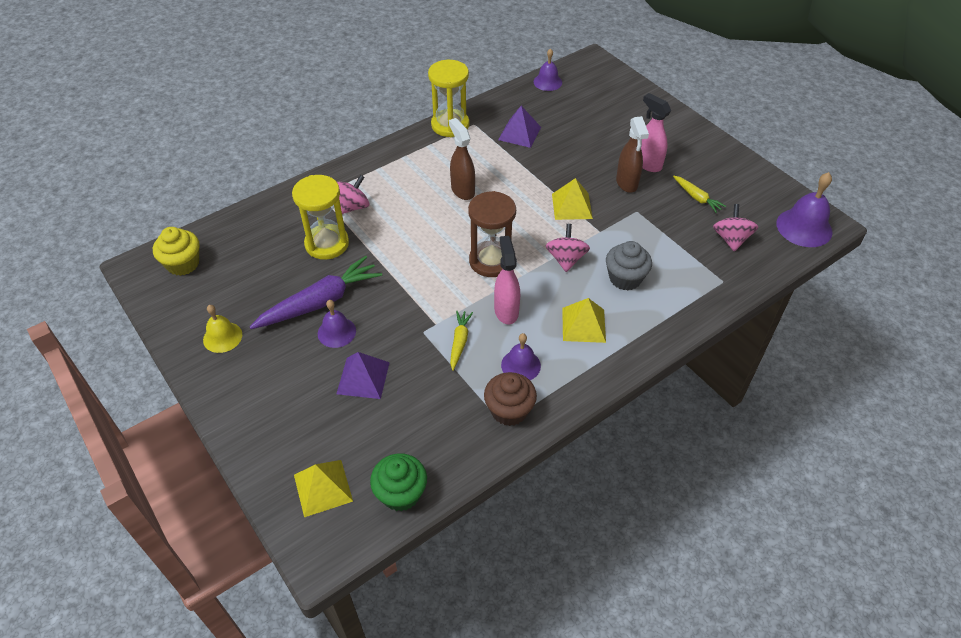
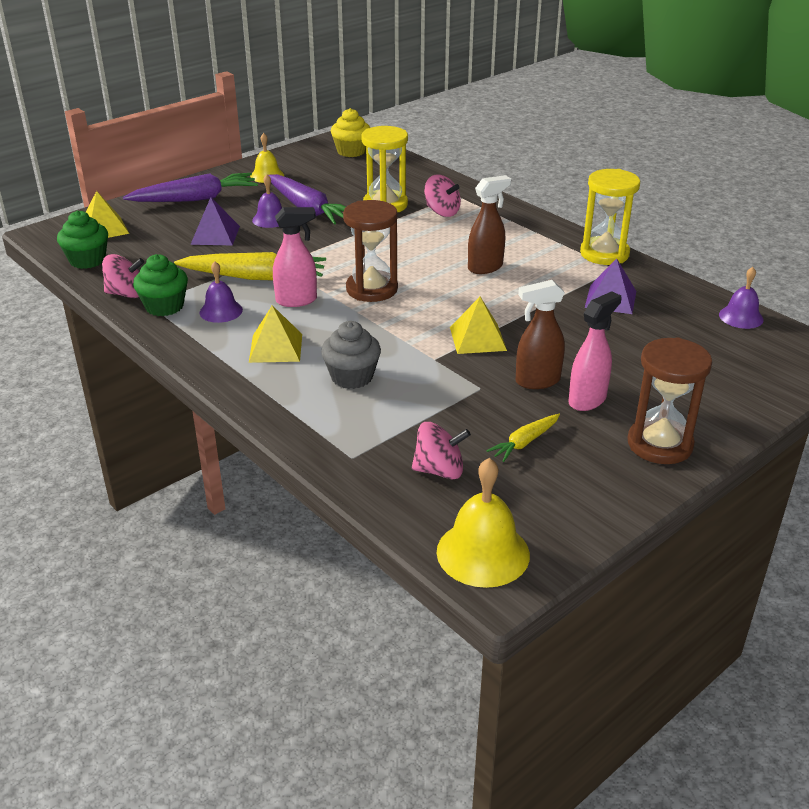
camera: 85 degrees right, 15 degrees down
yellow carrot [450,311,473,371] -> yellow carrot [174,252,326,280], size x1.95
brown cupcake [484,372,537,426] -> green cupcake [133,254,188,316]
pink spinning top [546,224,590,272] -> pink spinning top moved to [102,254,144,298]
purple bell [776,172,833,247] -> yellow bell [437,458,530,588]
none -> purple carrot [123,173,258,202]
none -> brown hourglass [627,338,712,464]

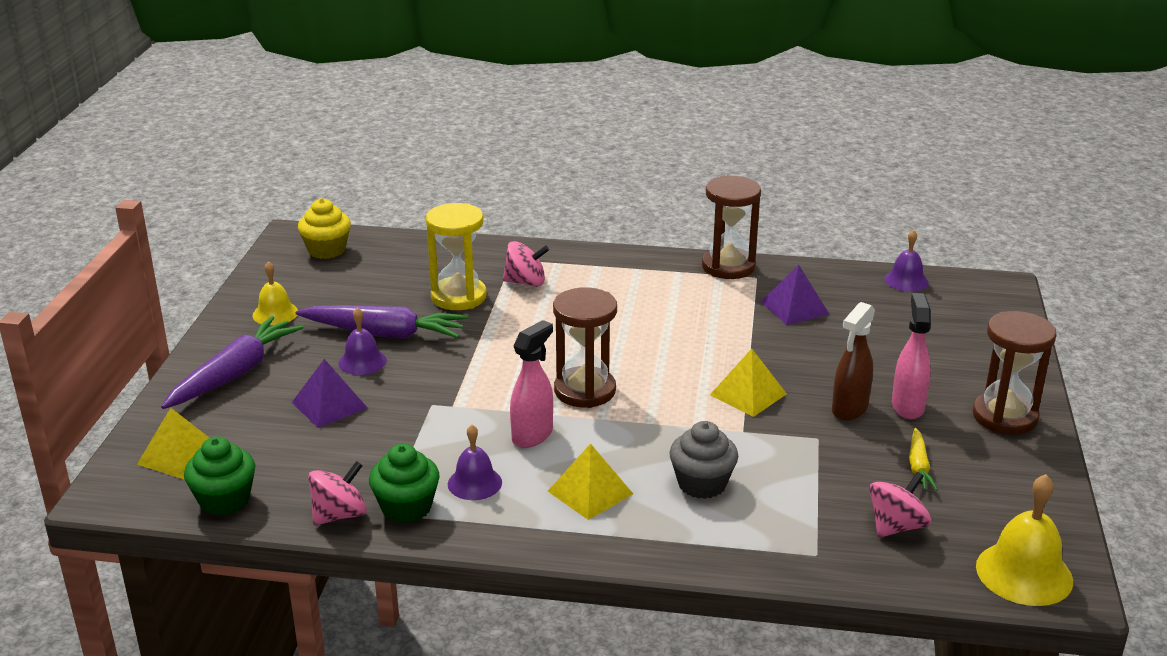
camera: 40 degrees left, 5 degrees down
yellow carrot [174,252,326,280] -> none
brown spray bottle [468,175,511,274] -> none
yellow hourglass [580,169,640,265] -> brown hourglass [702,176,761,279]

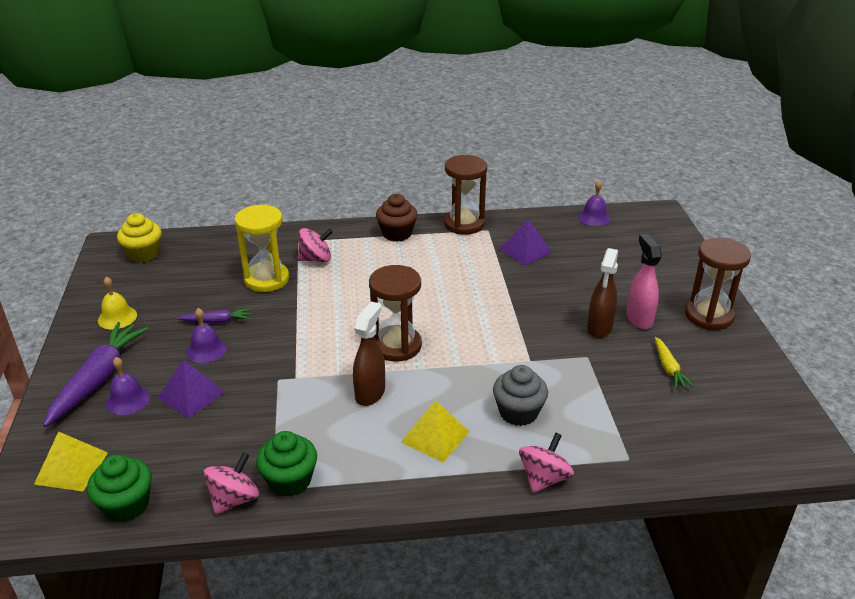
camera: 15 degrees left, 5 degrees up
purple carrot [296,305,467,339] -> purple carrot [177,309,251,323], size x0.51
purple bell [448,425,502,500] -> purple bell moved to [106,357,150,415]
pink spray bottle [510,320,553,448] -> brown spray bottle [353,301,385,406]
yellow pyramid [710,348,787,417] -> none
pink spinning top [869,472,931,538] -> pink spinning top moved to [519,433,574,493]
yellow bell [976,474,1073,606] -> none
none -> brown cupcake [376,194,418,242]

